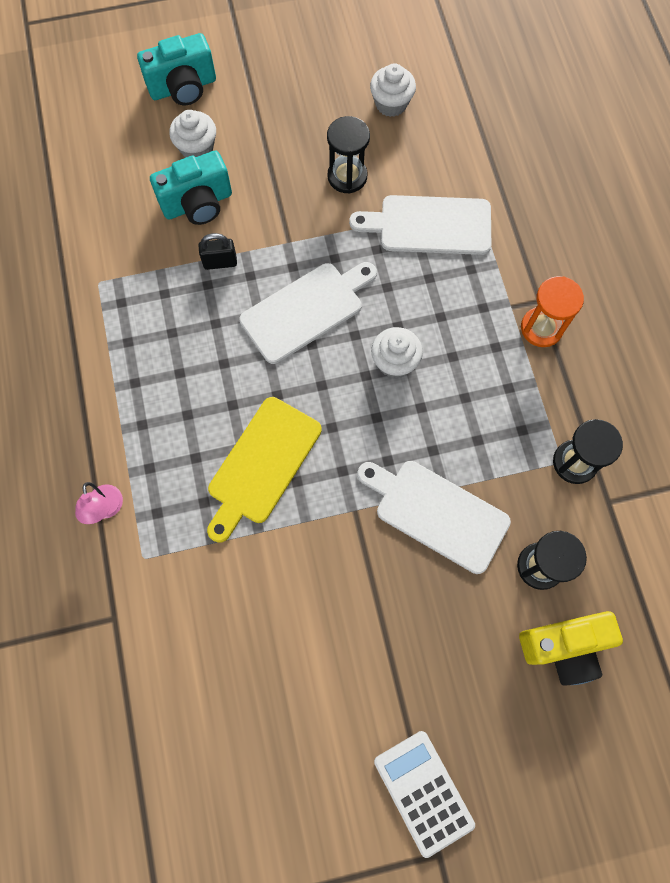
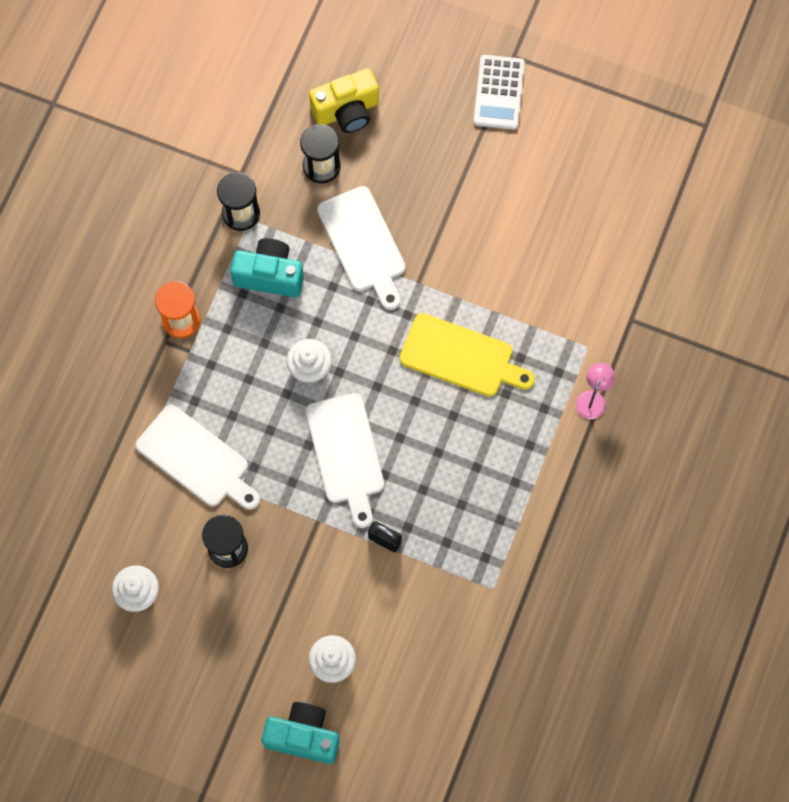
camera: 145 degrees left, 0 degrees up
turquoise camera [150,150,232,225] -> turquoise camera moved to [230,238,304,298]
yellow cutting board [207,397,322,543] -> yellow cutting board turned 45 degrees clockwise [400,313,535,397]
white cutting board [239,262,377,364] -> white cutting board turned 105 degrees counterclockwise [306,393,384,528]
yellow camera [519,611,623,686] -> yellow camera turned 135 degrees clockwise [309,68,379,133]

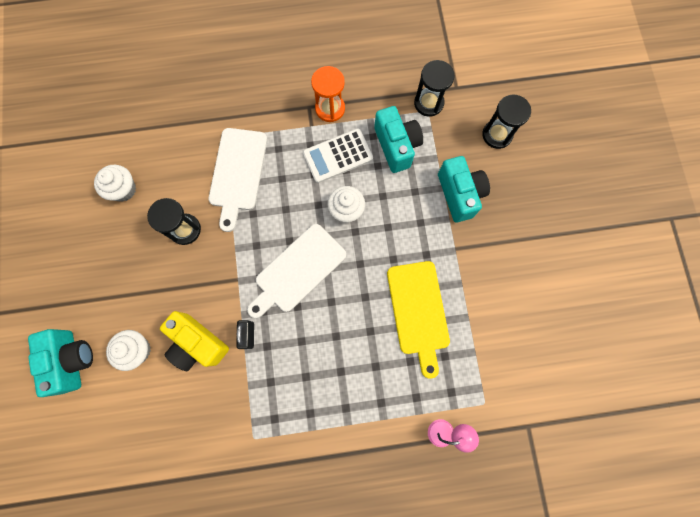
camera: 60 degrees right, 5 degrees up
yellow camera [309,68,379,133] -> yellow camera moved to [160,311,229,371]
white cutting board [317,186,406,310] -> turquoise camera [438,156,490,222]
white calculator [473,55,525,130] -> white calculator moved to [303,128,373,183]

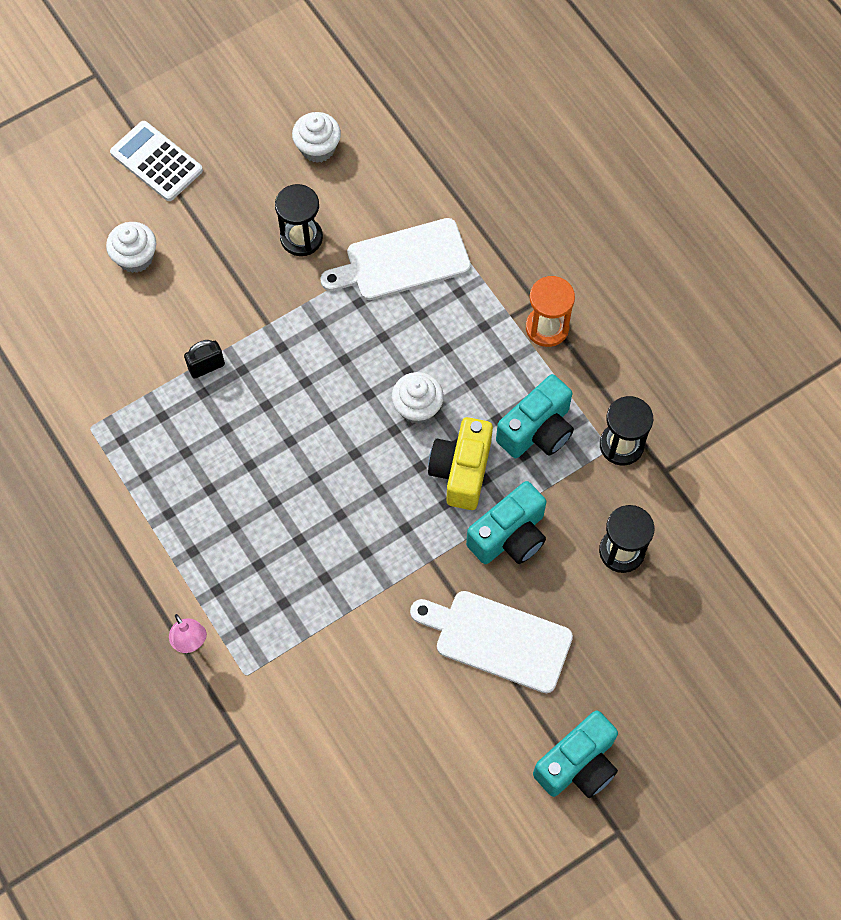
camera: 65 degrees right, 10 degrees down
turquoise camera [28,329,93,397] -> turquoise camera moved to [533,711,618,798]
yellow camera [160,311,229,371] -> yellow camera moved to [428,417,493,510]
white cutting board [247,224,346,318] -> white cutting board moved to [410,591,573,693]
white calculator [303,128,373,183] -> white calculator moved to [110,121,203,201]
yellow cutting board [387,261,450,379] -> none

